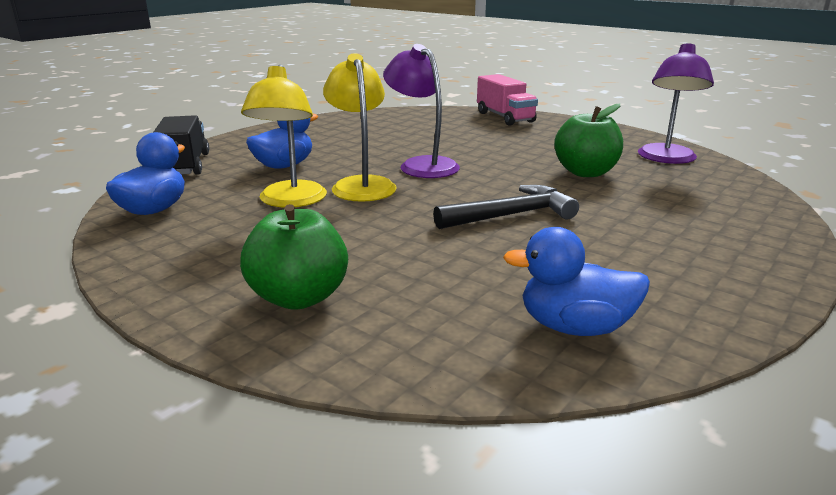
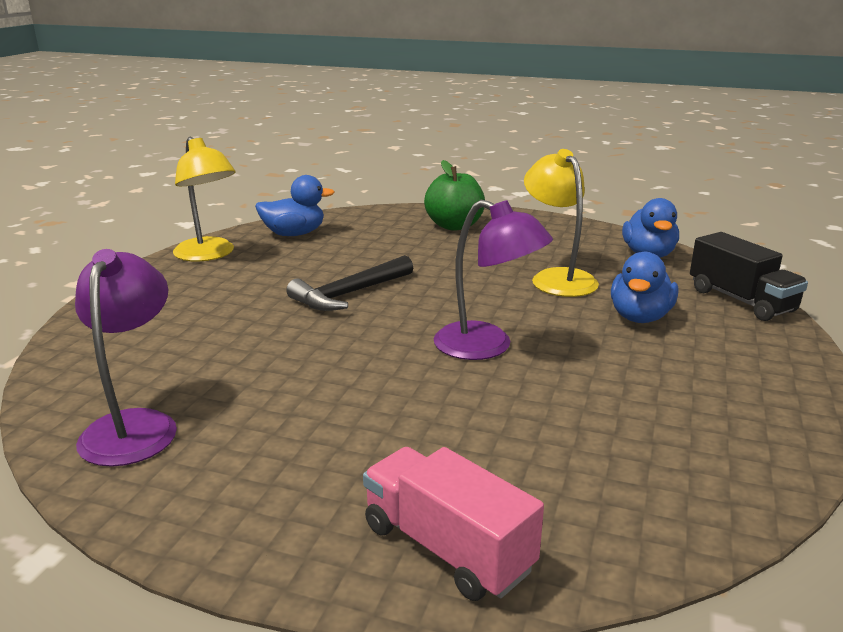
camera: 160 degrees right, 0 degrees up
yellow lamp [323,53,397,202] -> yellow lamp moved to [173,137,236,261]
green apple [554,103,623,177] -> none

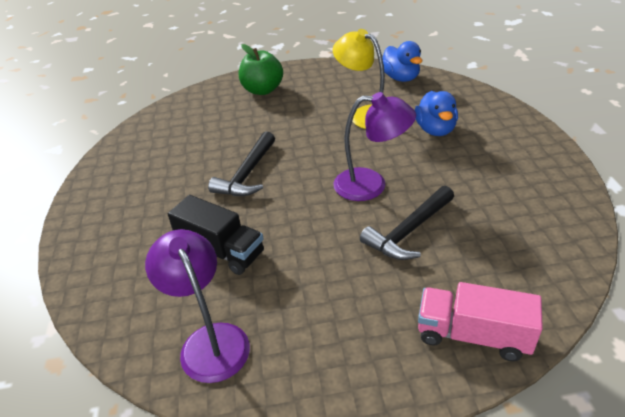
camera: 25 degrees left, 15 degrees up
yellow lamp [173,137,236,261] -> none
blue duck [255,175,335,236] -> none
black truck [690,232,808,321] -> black truck moved to [168,195,264,275]
none -> black hammer [360,186,454,260]

